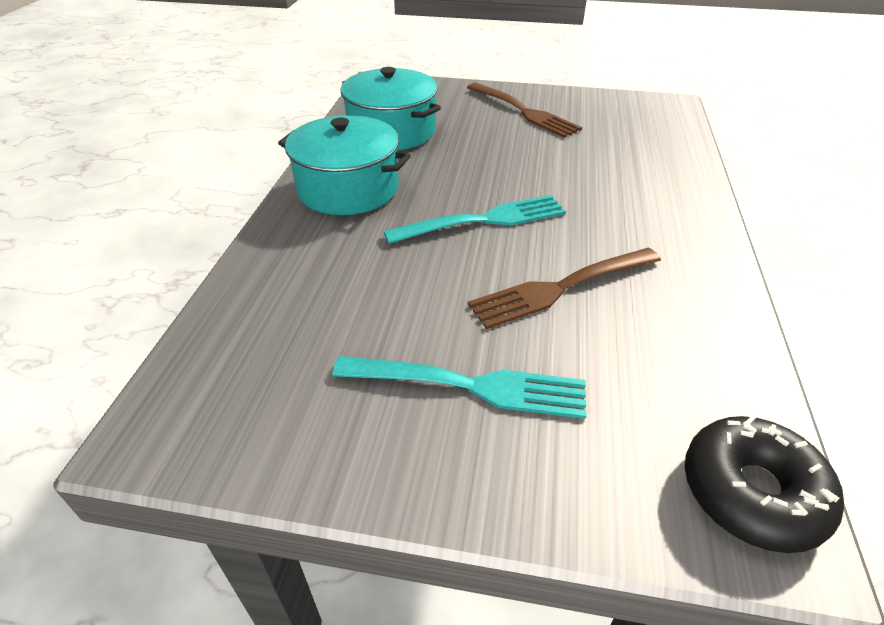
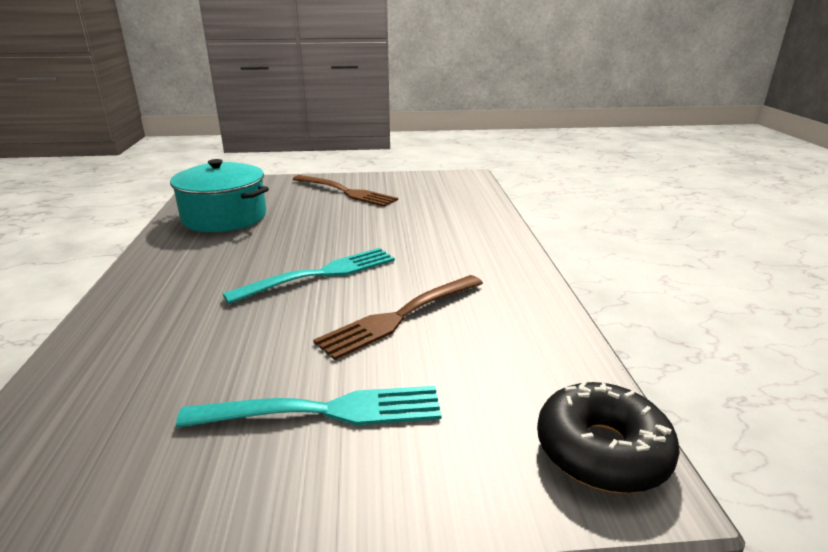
camera: 15 degrees left, 15 degrees down
turquoise pot [278,115,411,215] -> none

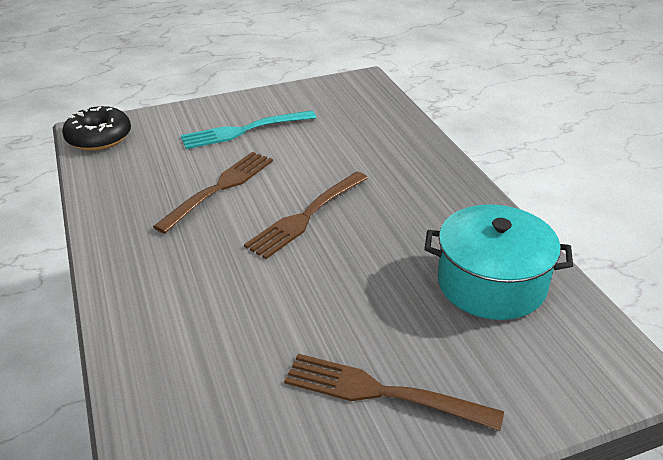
camera: 165 degrees right, 10 degrees up
turquoise fork [223,248,395,304] -> brown fork [244,172,368,259]

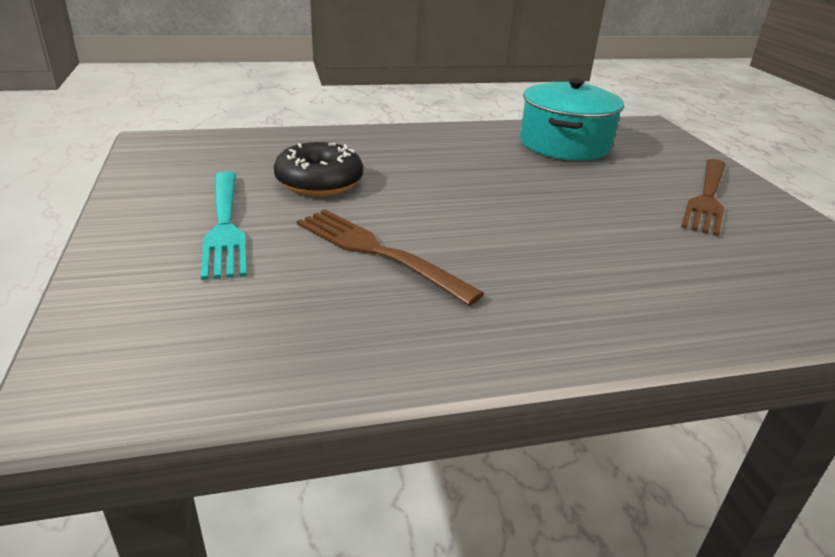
camera: 85 degrees left, 5 degrees down
black donut [62,106,131,151] -> black donut moved to [274,142,363,196]
brown fork [244,172,368,259] -> none

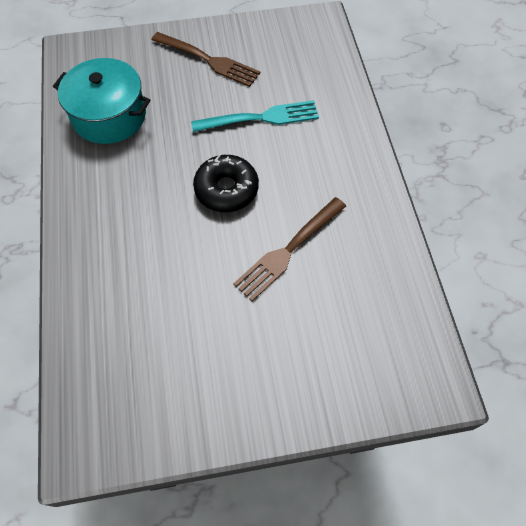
camera: 85 degrees left, 30 degrees up
turquoise fork [201,171,247,280] -> turquoise fork moved to [191,100,319,132]
black donut [274,142,363,196] -> black donut moved to [193,155,259,212]

